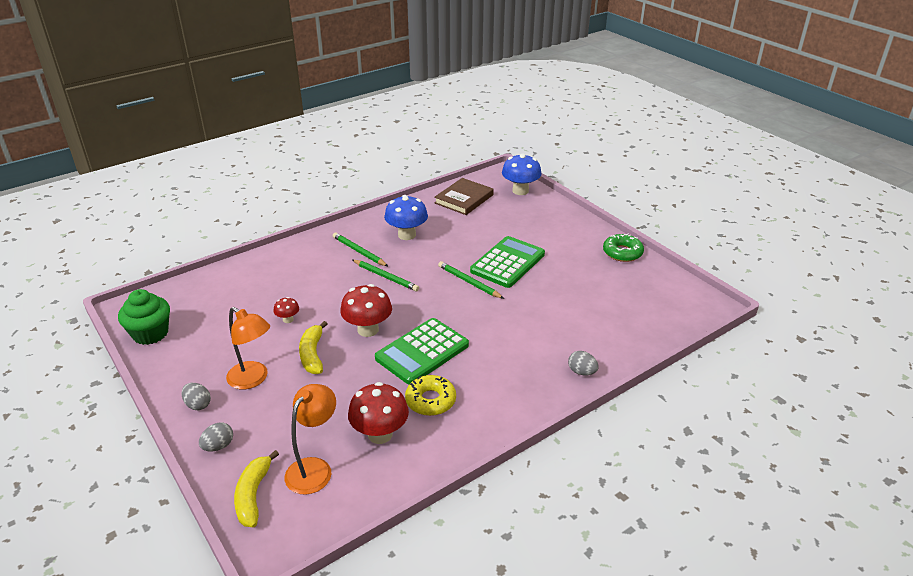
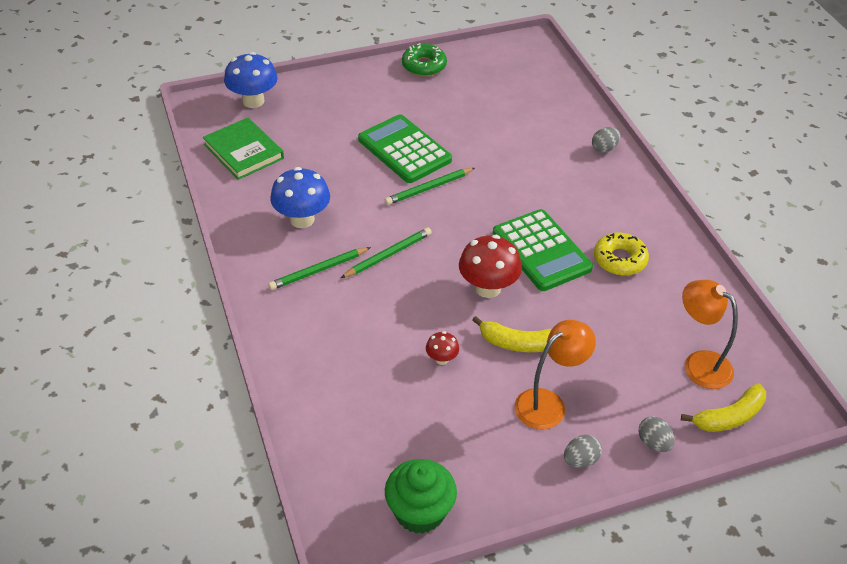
camera: 75 degrees left, 10 degrees up
yellow banana [234,450,279,527] -> yellow banana turned 45 degrees counterclockwise [681,383,766,432]
red mushroom [348,382,409,444] -> none
brown book [434,178,494,215] -> green book [203,118,284,180]

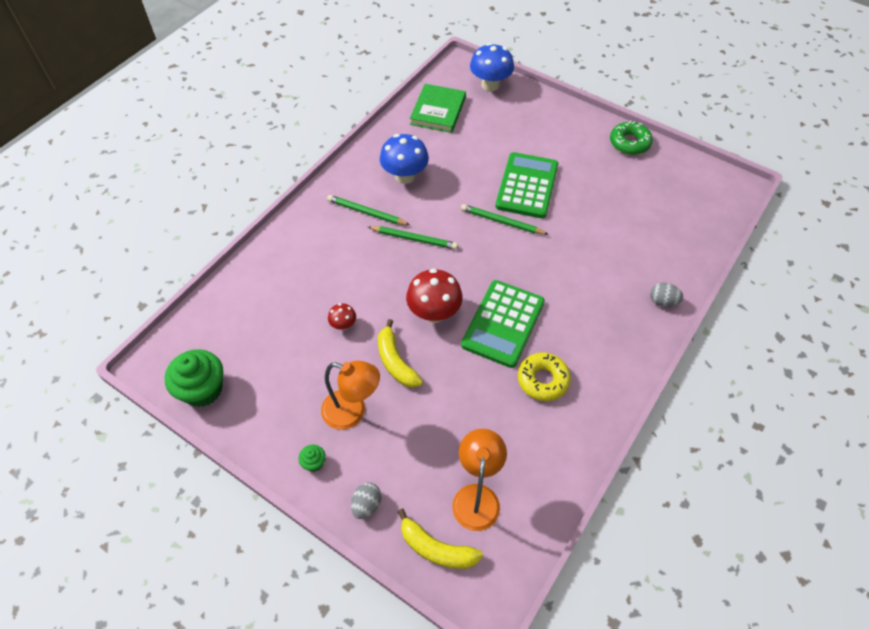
camera: 55 degrees right, 10 degrees up
grey egg [564,435,602,468] -> green cupcake [298,445,326,472]

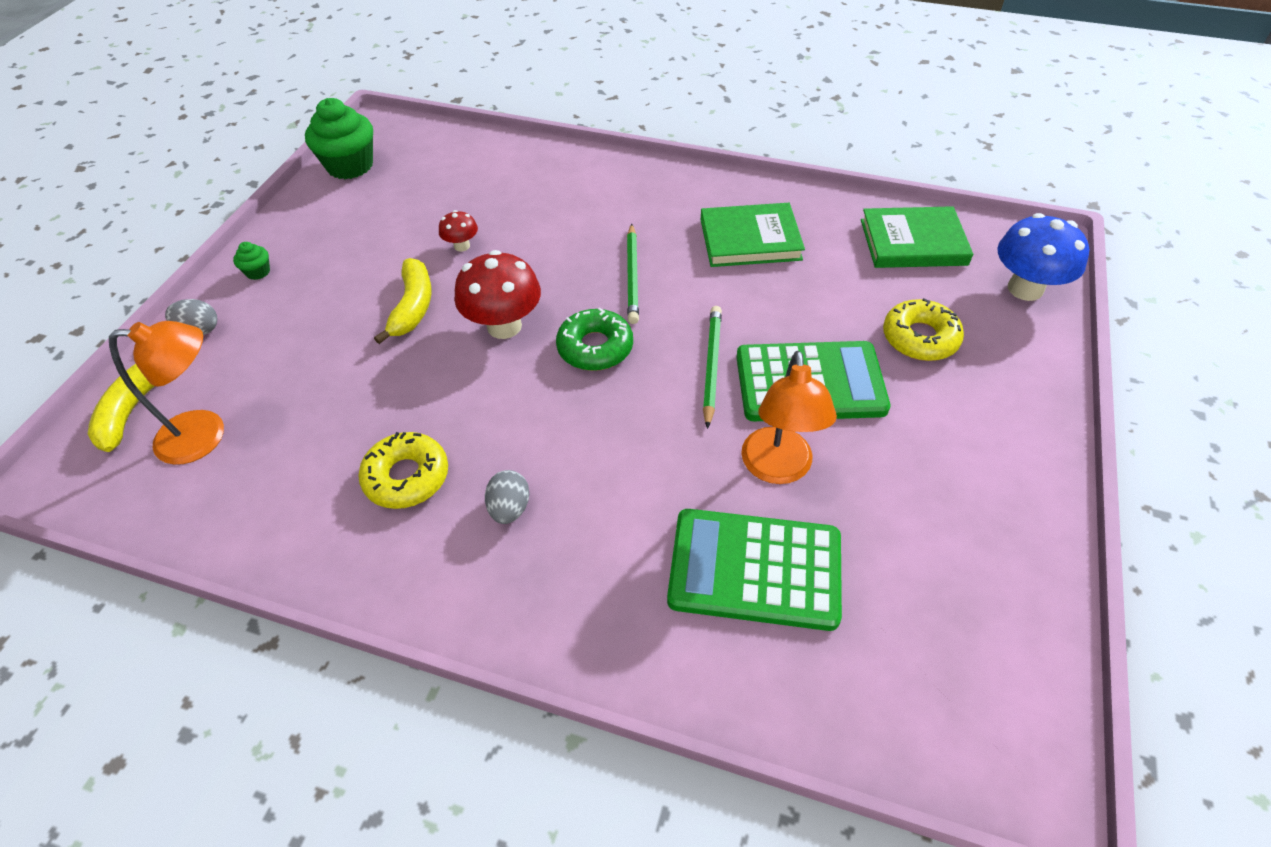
camera: 75 degrees right, 5 degrees down
orange lamp [321,361,380,430] -> orange lamp moved to [741,351,837,484]
green pencil [327,195,410,225] -> none
yellow banana [378,319,423,388] -> yellow banana turned 135 degrees clockwise [374,258,432,344]
blue mushroom [380,134,429,184] -> green book [701,203,805,267]
green calculator [461,280,545,368] -> green calculator moved to [667,509,842,631]
green donut [610,121,653,155] -> green donut moved to [556,308,633,371]
grey egg [650,283,683,307] -> grey egg moved to [485,470,530,524]
none -> yellow donut [883,298,964,361]

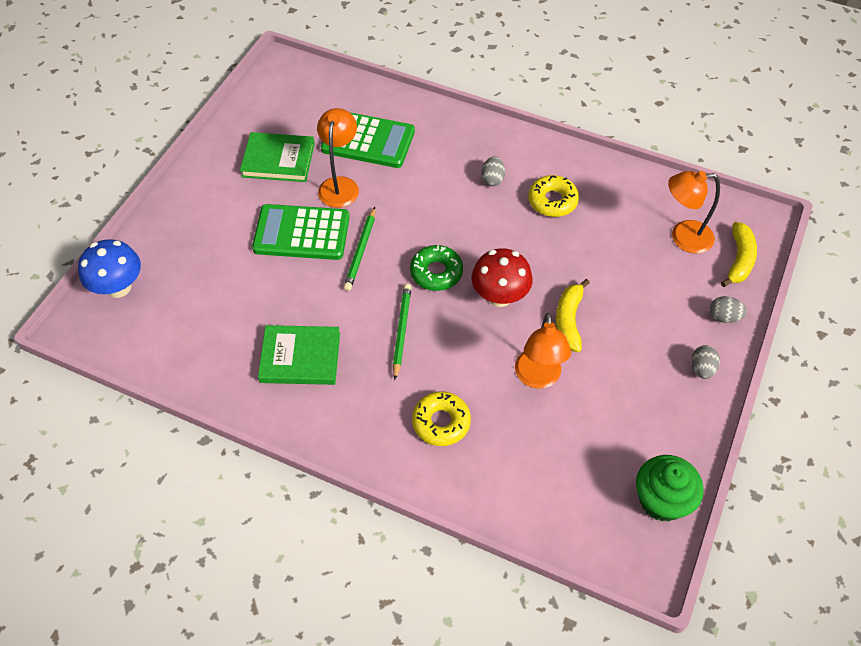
camera: 175 degrees left, 5 degrees up
green cupcake [233,242,270,280] -> grey egg [691,345,720,379]
red mushroom [439,210,478,252] -> orange lamp [515,313,571,389]
green book [861,206,973,268] -> green book moved to [240,132,315,182]
yellow donut [883,298,964,361] -> yellow donut moved to [412,391,471,446]

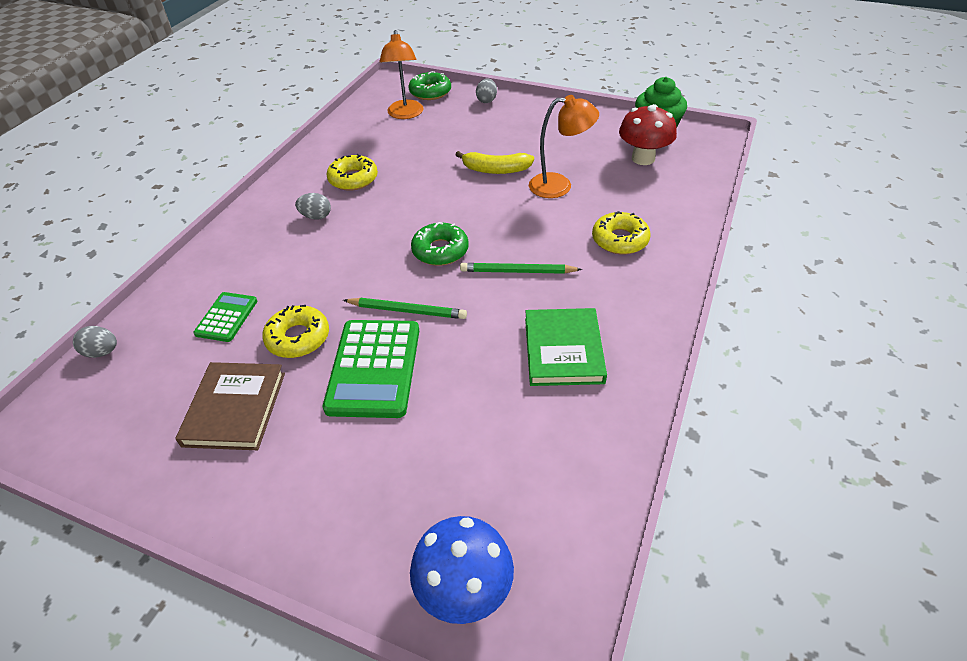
camera: 90 degrees left, 10 degrees down
green book [240,132,315,182] -> brown book [175,362,285,450]
orange lamp [317,108,359,208] -> yellow donut [262,305,329,358]
green calculator [321,113,415,168] -> green calculator [194,292,257,342], size x0.55
red mushroom [471,248,533,307] -> red mushroom moved to [619,104,677,165]
grey egg [691,345,720,379] -> grey egg moved to [73,326,117,358]
yellow banana [721,222,757,287] -> green donut [409,71,451,100]

